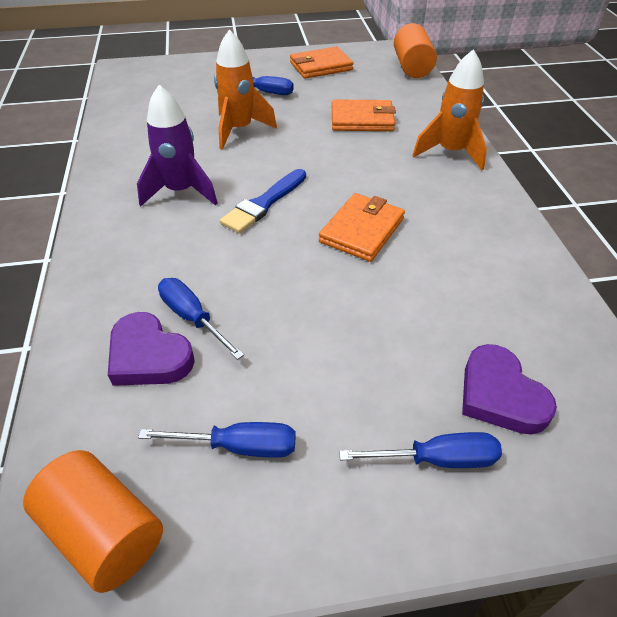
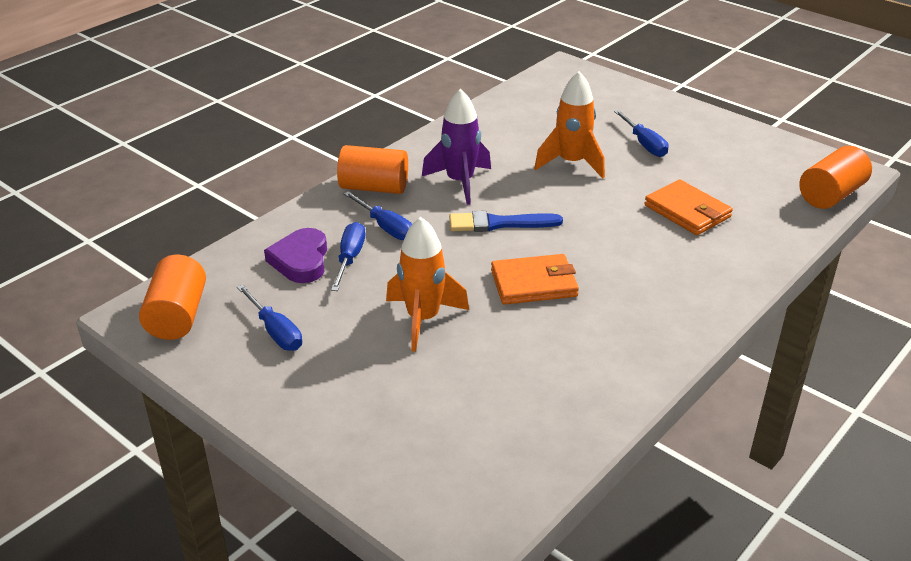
camera: 50 degrees right, 10 degrees down
orange wallet [290,47,353,79] -> none
blue screwdriver [339,432,502,468] -> blue screwdriver moved to [344,191,412,240]
orange rocket [412,49,487,170] -> orange rocket moved to [386,217,469,352]
purple heart [462,344,557,434] -> none
none -> orange cylinder [337,145,408,194]

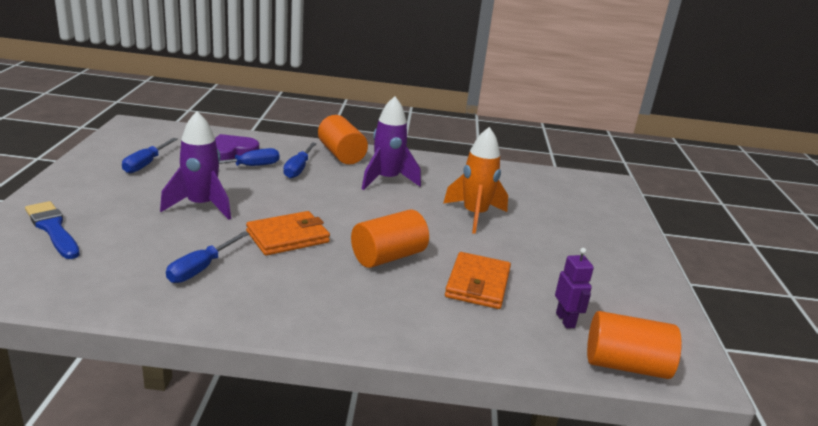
camera: 50 degrees right, 10 degrees down
orange cylinder [139,255,206,340] -> orange cylinder moved to [351,210,429,268]
orange rocket [386,217,469,352] -> purple rocket [160,111,231,220]
blue brush [449,211,563,232] -> blue brush moved to [25,201,80,259]
orange wallet [491,254,579,305] -> orange wallet turned 75 degrees counterclockwise [246,211,330,256]
blue screwdriver [614,110,669,157] -> blue screwdriver moved to [166,231,249,283]
none -> purple robot [555,248,594,329]

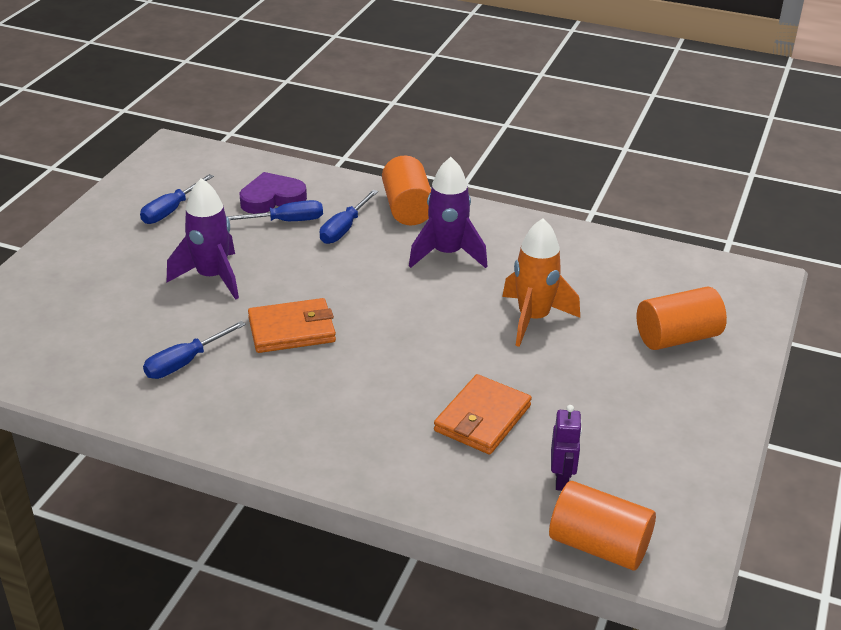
camera: 20 degrees right, 10 degrees up
blue brush [25,201,80,259] -> none
orange cylinder [351,210,429,268] -> orange cylinder moved to [637,287,727,350]

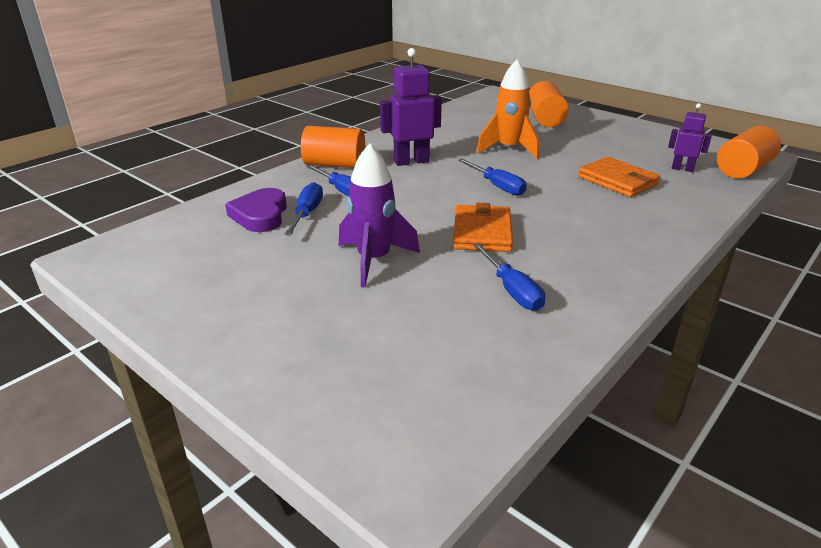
camera: 70 degrees left, 5 degrees down
blue screwdriver [140,174,214,224] -> blue screwdriver moved to [458,159,527,196]
purple rocket [409,157,487,268] -> purple robot [380,48,442,166]

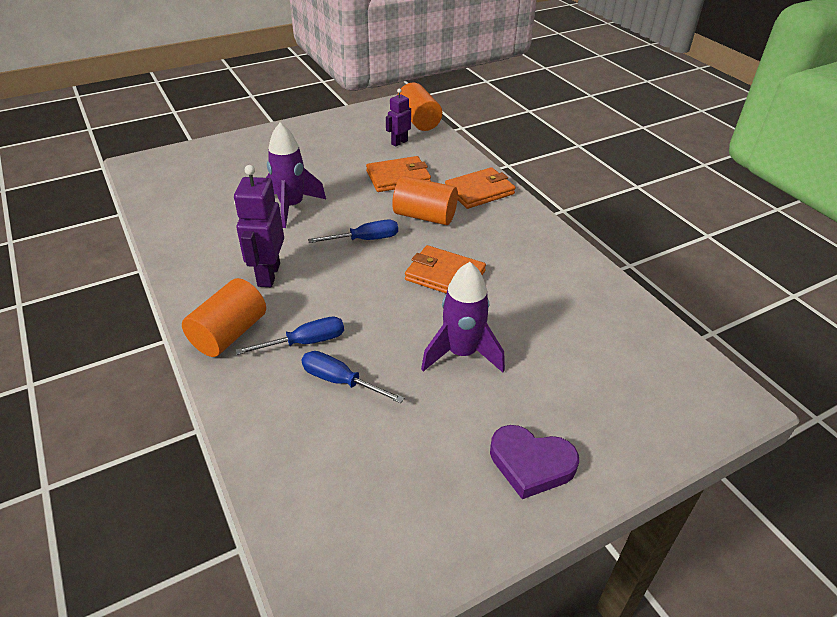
camera: 70 degrees left, 10 degrees up
purple heart [225,188,287,232] -> purple heart moved to [490,425,579,499]
blue screwdriver [473,243,545,311] -> none
orange rocket [476,59,539,159] -> purple rocket [266,122,326,228]
orange cylinder [529,81,569,127] -> orange cylinder moved to [392,176,458,225]
none -> orange wallet [445,167,516,209]

